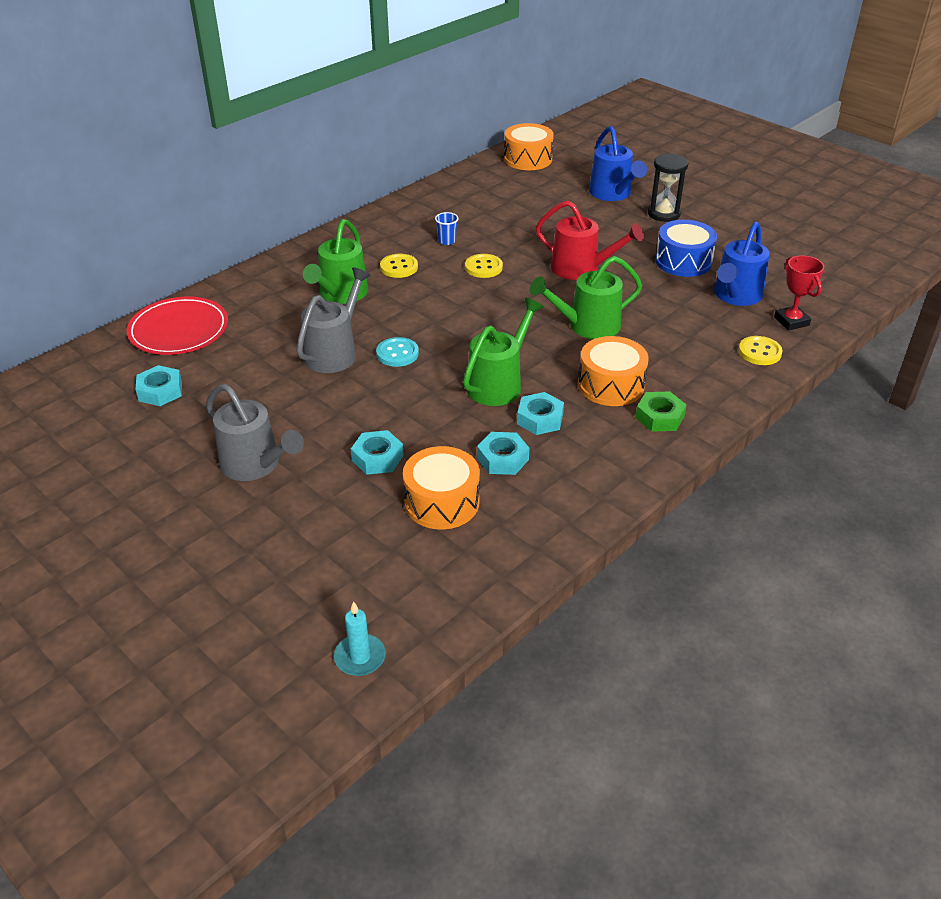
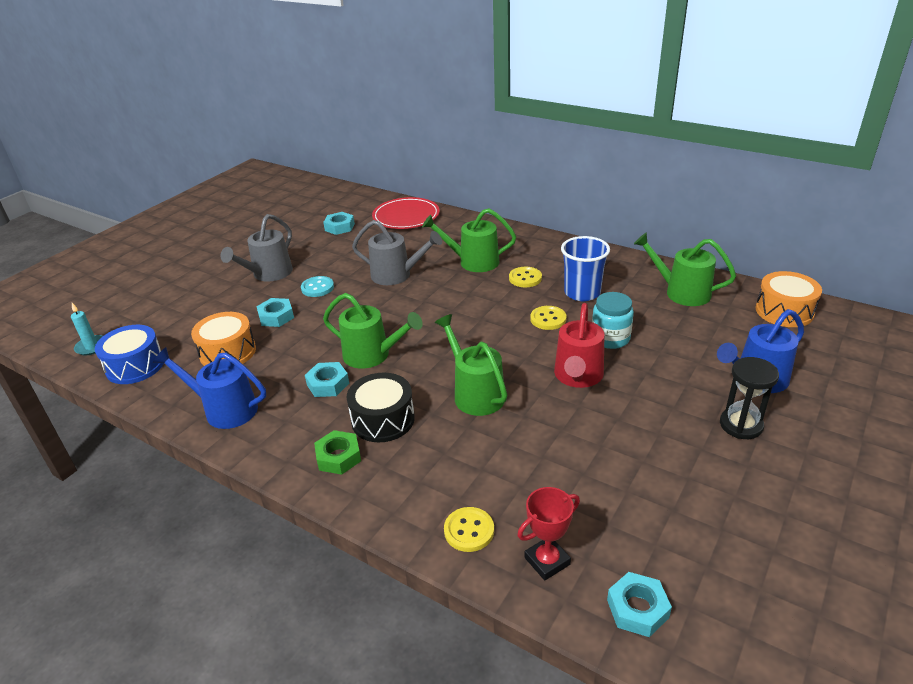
camera: 80 degrees right, 5 degrees down
turquoise button [376,337,419,367] -> turquoise button moved to [301,276,334,297]
blue cup [435,212,459,245] -> blue cup [561,236,610,301], size x2.13
turquoise nut [477,432,530,475] -> turquoise nut moved to [607,572,672,637]
orange drum [578,336,649,406] -> black drum [346,373,415,442]
blue drum [655,220,717,277] -> blue drum moved to [95,325,164,384]
blue watering can [714,221,770,306] -> blue watering can moved to [153,347,266,429]
none -> turquoise jar [592,292,634,349]
none -> green watering can [634,233,736,306]

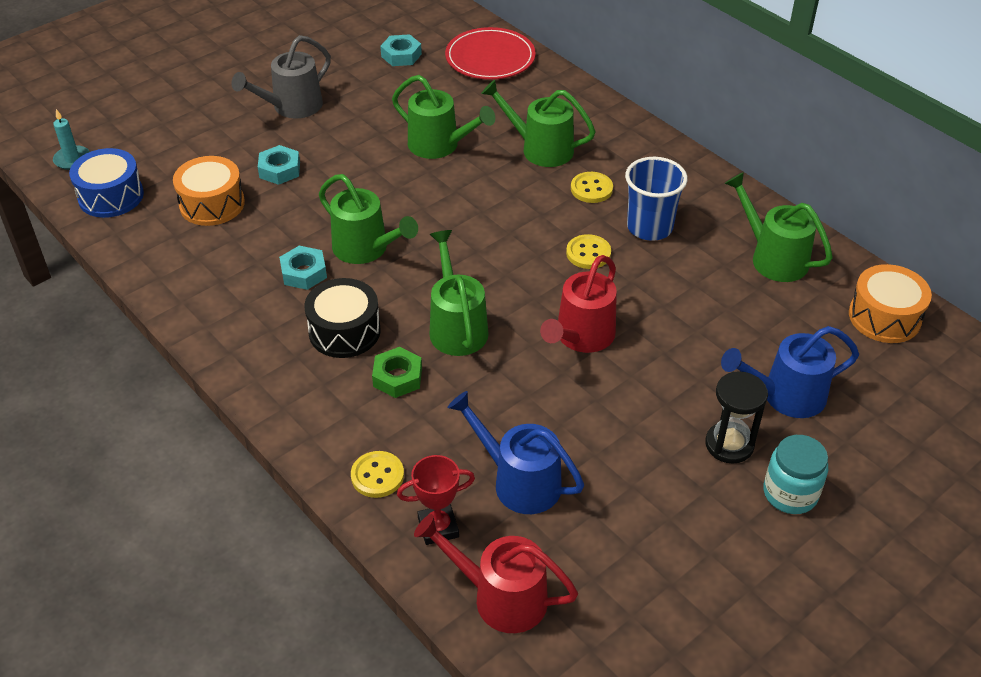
camera: 15 degrees right, 10 degrees up
blue watering can [153,347,266,429] -> blue watering can moved to [447,391,584,514]
turquoise button [301,276,334,297] -> none
green nut [314,430,361,475] -> green nut moved to [372,347,422,398]
grey watering can [352,220,442,285] -> green watering can [392,75,495,159]
turquoise jar [592,292,634,349] -> turquoise jar moved to [764,435,828,514]
turquoise nut [607,572,672,637] -> red watering can [414,514,578,633]

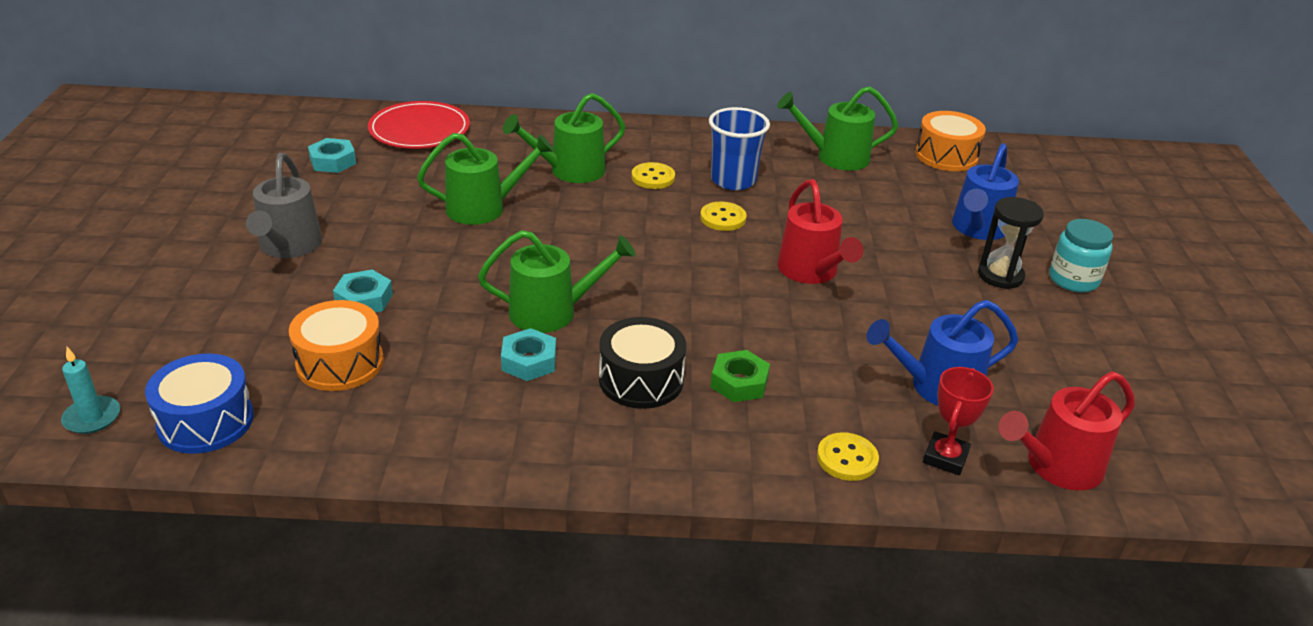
camera: 50 degrees left, 10 degrees down
green watering can [430,230,489,356] -> none

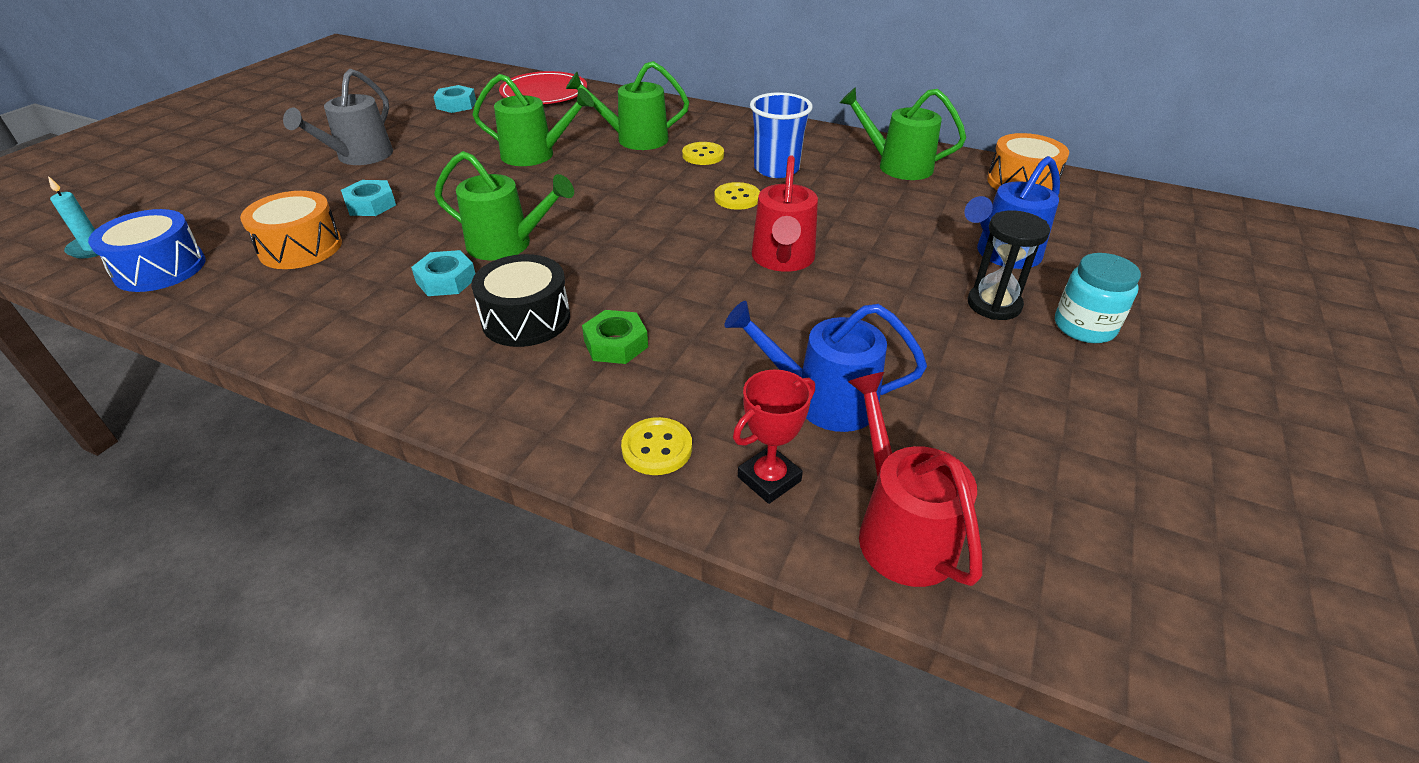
camera: 25 degrees right, 5 degrees up
red watering can [998,371,1135,491] -> red watering can turned 75 degrees clockwise [848,372,983,587]

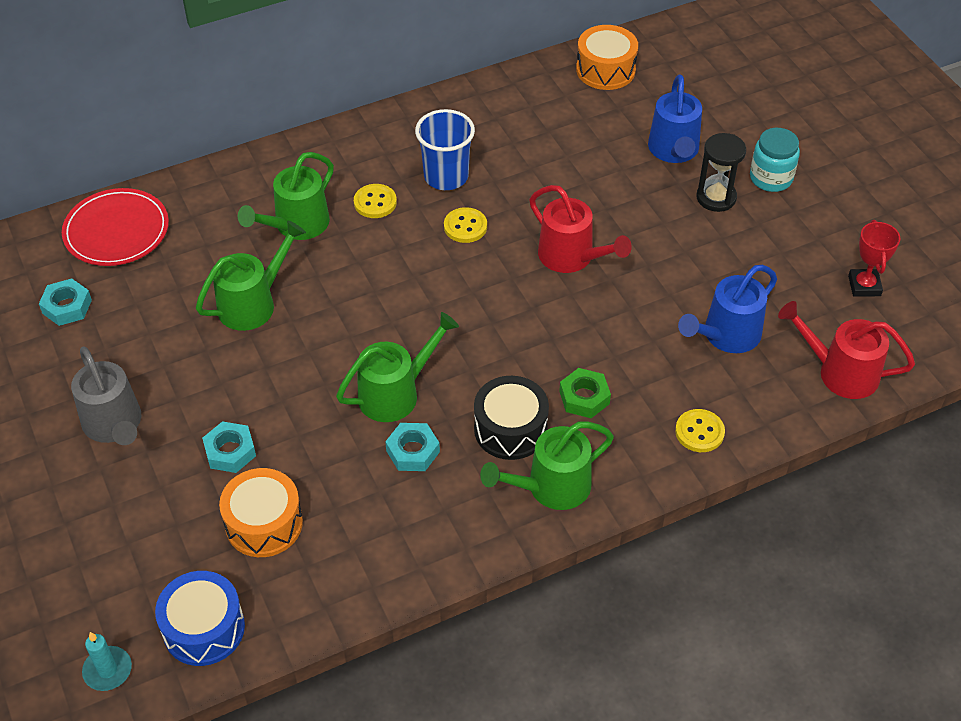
camera: 50 degrees left, 10 degrees up
red trophy [733,369,815,504] -> red trophy moved to [848,220,900,297]
green watering can [840,87,966,180] -> green watering can moved to [480,421,614,510]

